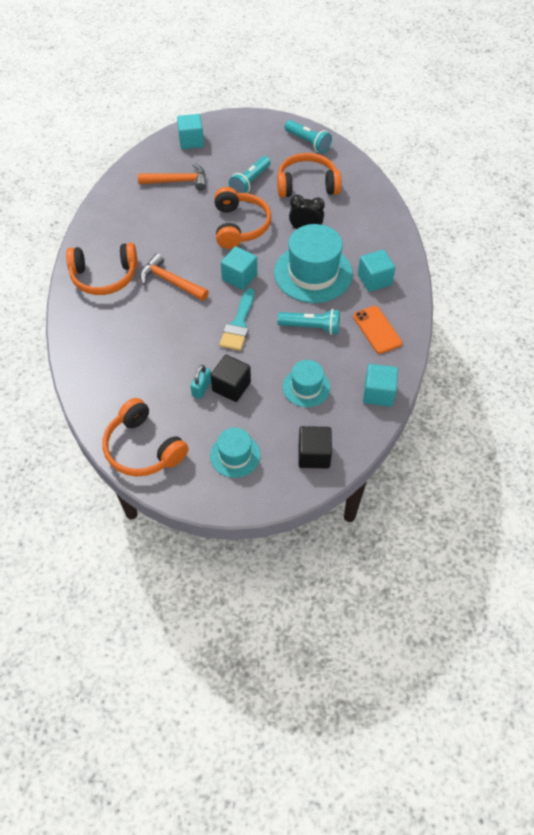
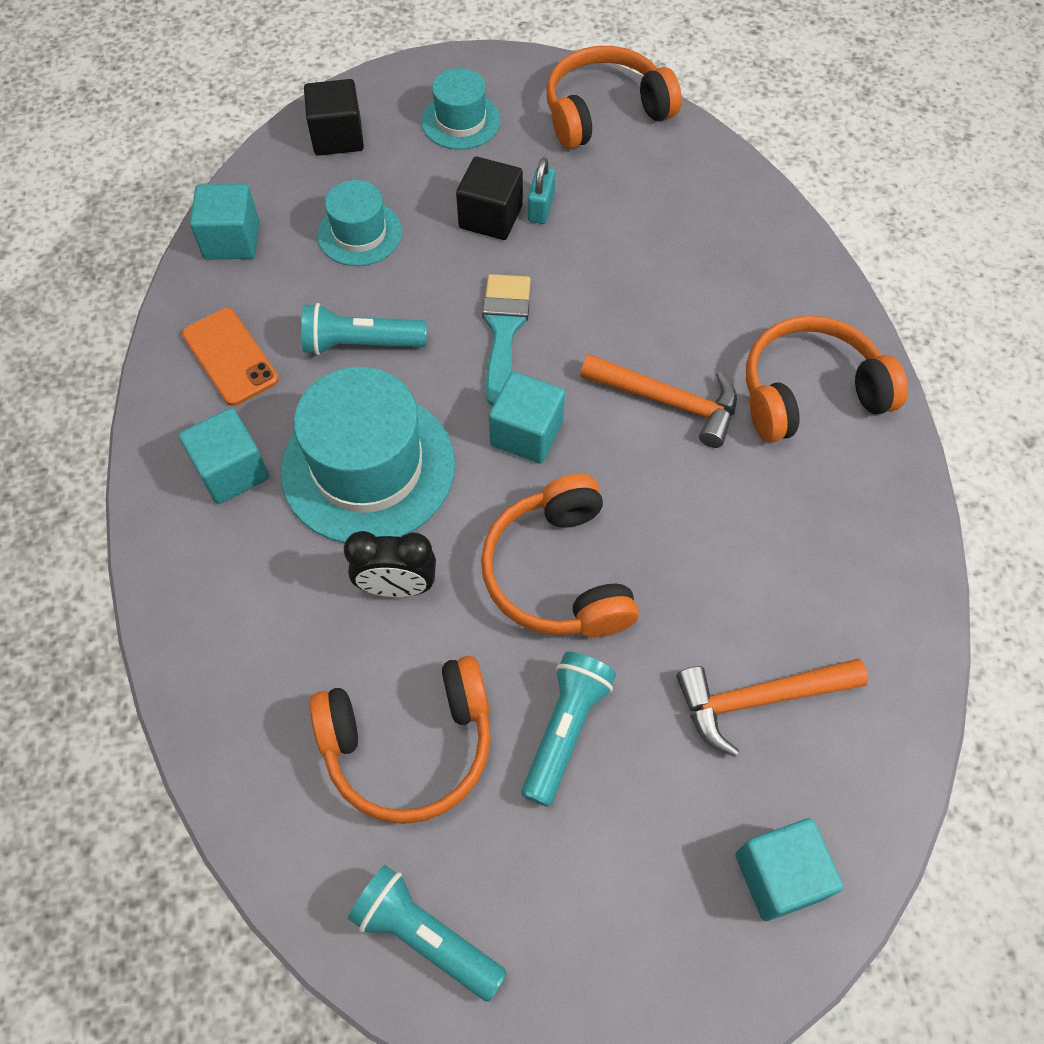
camera: 170 degrees right, 5 degrees up
orange headphones [102,398,188,477] -> orange headphones turned 60 degrees counterclockwise [547,46,682,149]

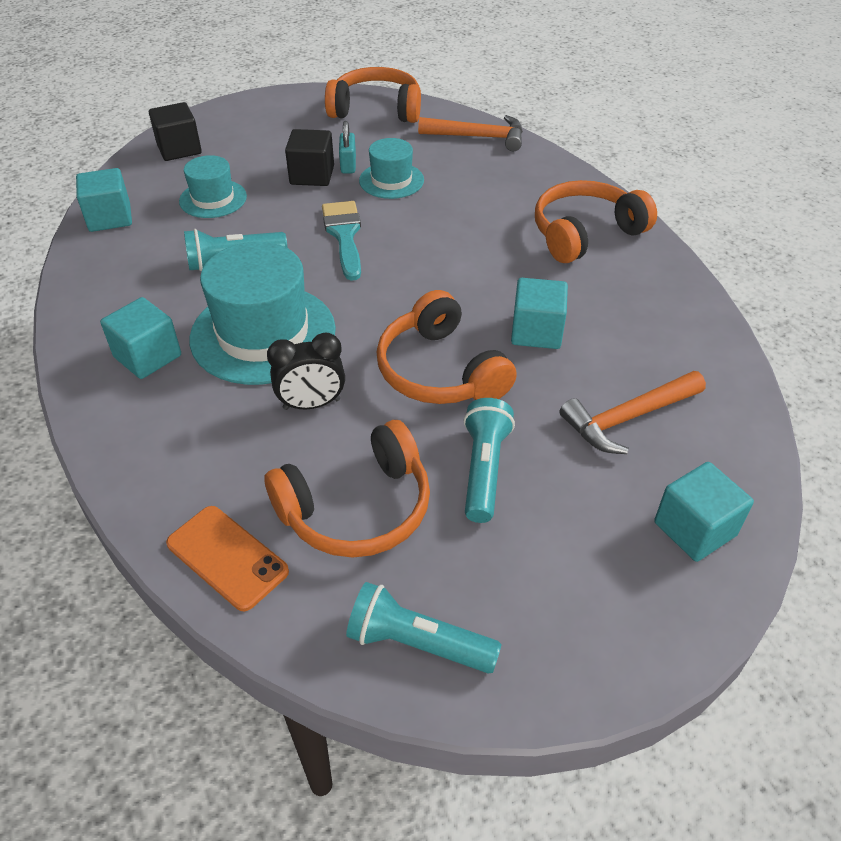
camera: 15 degrees left, 15 degrees down
orange phone [182,308,279,406] -> orange phone moved to [166,506,289,611]
turquoise hat [422,68,501,150] -> turquoise hat moved to [359,138,424,199]
turquoise cube [489,371,565,464] -> turquoise cube moved to [511,278,568,349]
orange headphones [547,46,682,149] -> orange headphones turned 45 degrees clockwise [325,67,421,123]
orange hammer [580,354,737,448] -> orange hammer moved to [418,115,523,151]

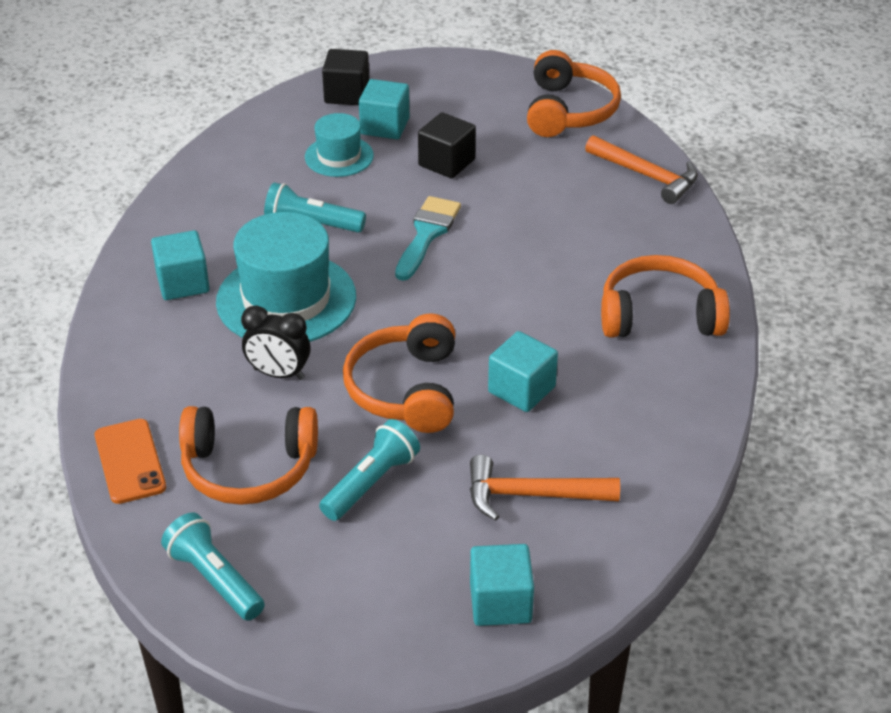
camera: 30 degrees right, 5 degrees down
turquoise cube [76,168,132,232] -> turquoise cube moved to [359,79,409,139]
orange headphones [325,67,421,123] -> orange headphones turned 60 degrees clockwise [527,50,621,137]
turquoise padlock [339,121,356,174] -> none
turquoise hat [359,138,424,199] -> none

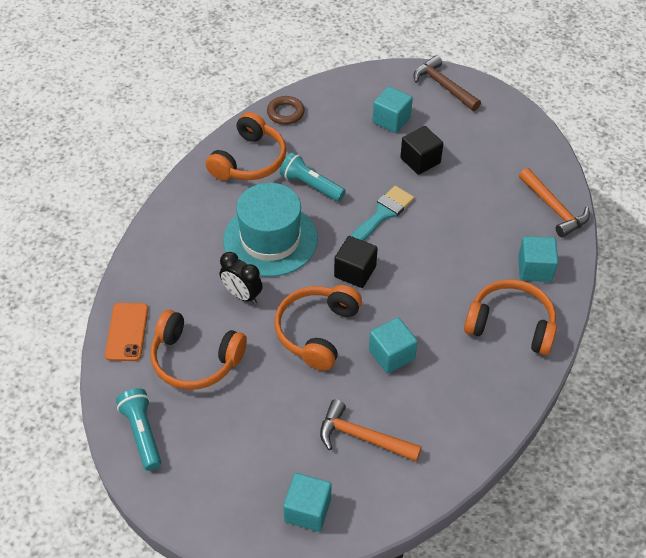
camera: 20 degrees right, 10 degrees up
turquoise cube [151,230,210,300] -> turquoise cube moved to [518,236,558,282]
turquoise hat [305,113,374,177] -> none
turquoise flashlight [319,419,420,521] -> none
black cube [322,49,369,105] -> black cube moved to [334,236,378,288]
orange headphones [527,50,621,137] -> orange headphones moved to [206,112,286,180]
none -> brown ring [267,96,305,125]
none -> brown hammer [413,55,481,111]

